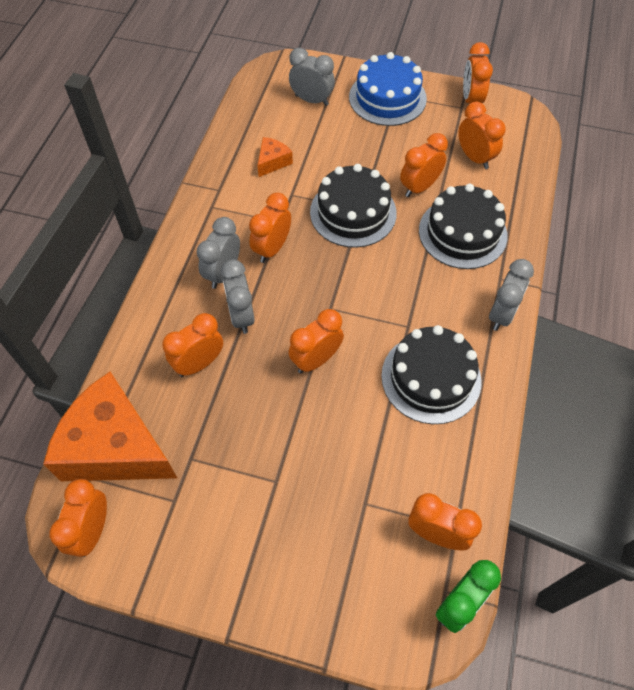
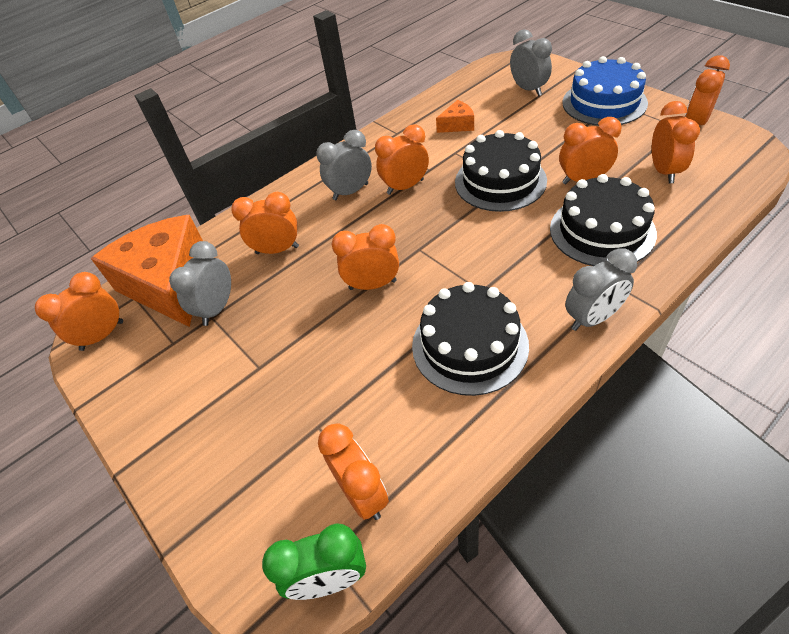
camera: 40 degrees right, 10 degrees down
grey clock [221,259,255,334] -> grey clock moved to [169,241,231,326]

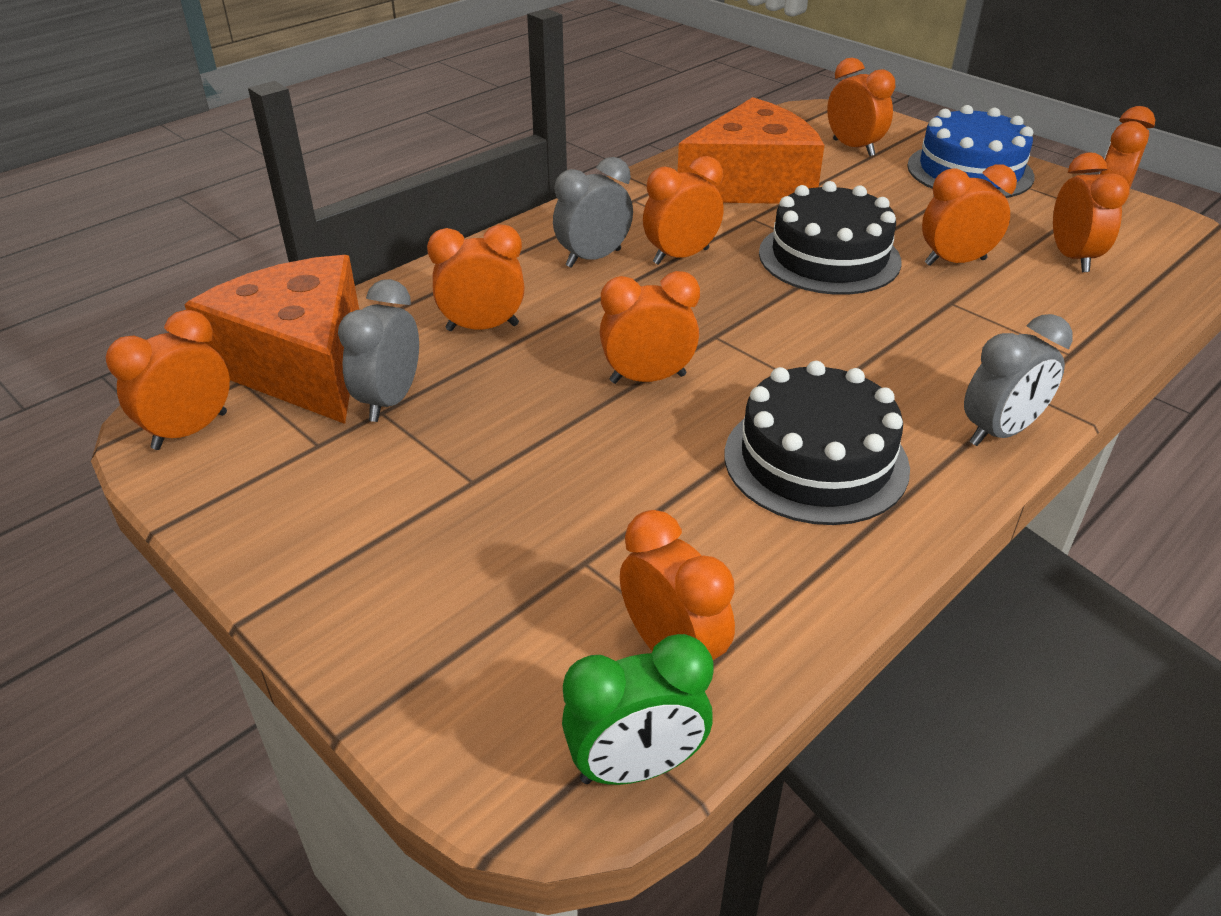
camera: 10 degrees left, 10 degrees down
orange cheese [436,100,474,133] -> orange cheese [678,97,824,204], size x2.36
grey clock [510,29,552,96] -> orange clock [827,58,895,156]
black cake [550,174,657,266] -> none

